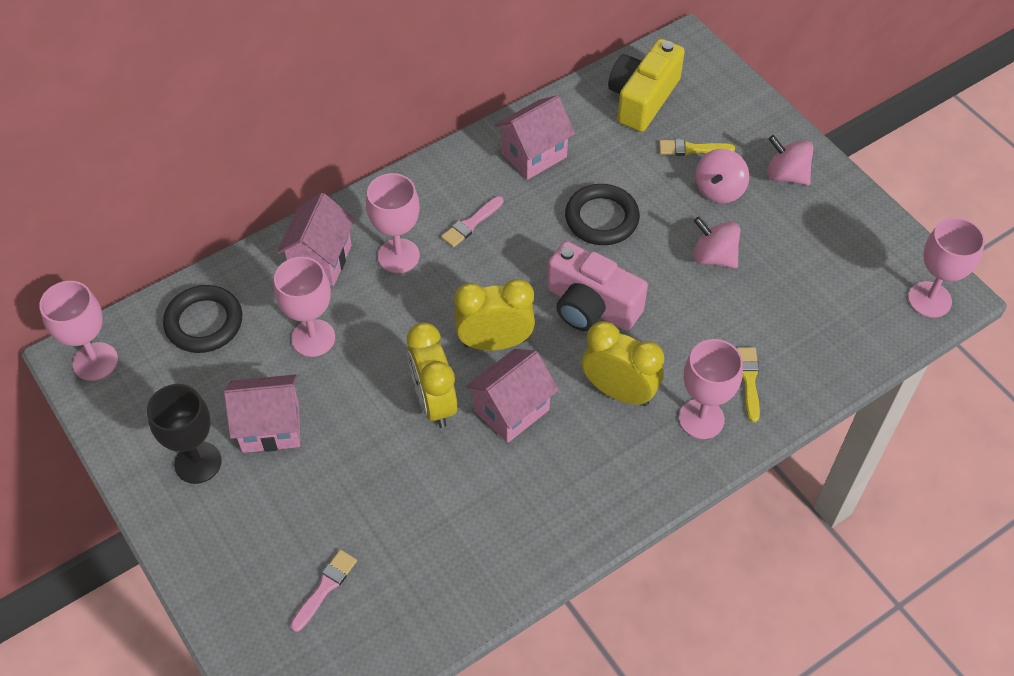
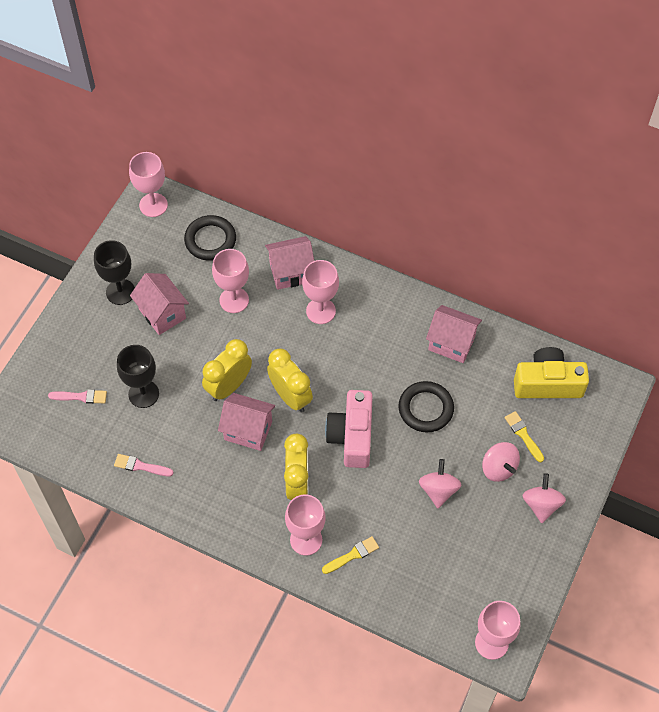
camera: 60 degrees right, 5 degrees up
pink brush [441,196,504,247] -> pink brush moved to [114,454,174,476]
pink spinning top [695,149,749,203] -> pink spinning top turned 120 degrees counterclockwise [482,442,520,482]
none -> black goblet [117,345,159,408]

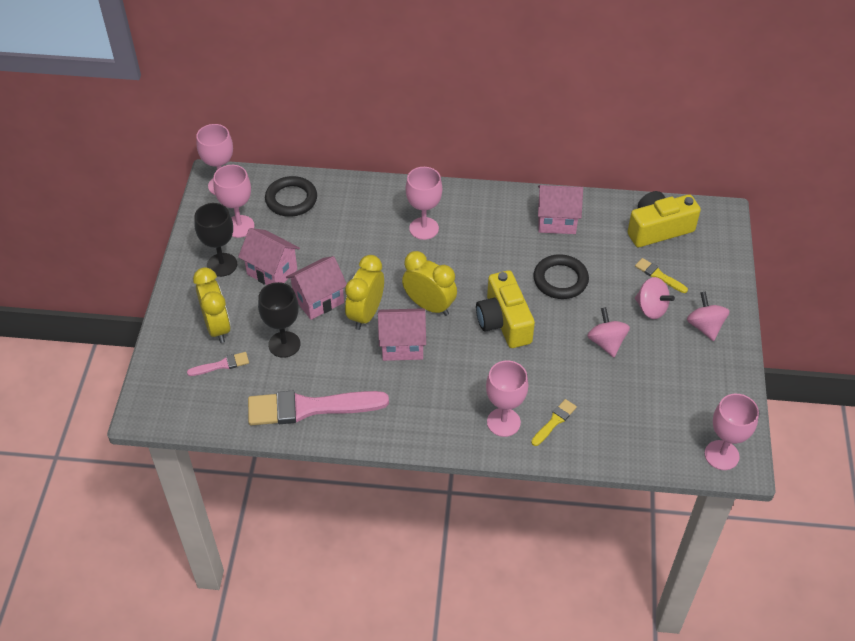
camera: 20 degrees left, 10 degrees down
pink brush [114,454,174,476] -> pink brush [248,391,389,425], size x2.22
pink goblet [212,249,249,313] -> pink goblet moved to [213,165,255,238]
pink house [265,236,314,290] -> pink house moved to [286,256,347,320]
yellow clock [284,434,309,500] -> yellow clock moved to [193,267,231,343]
pink camera [325,390,373,468] -> yellow camera [476,270,535,348]

